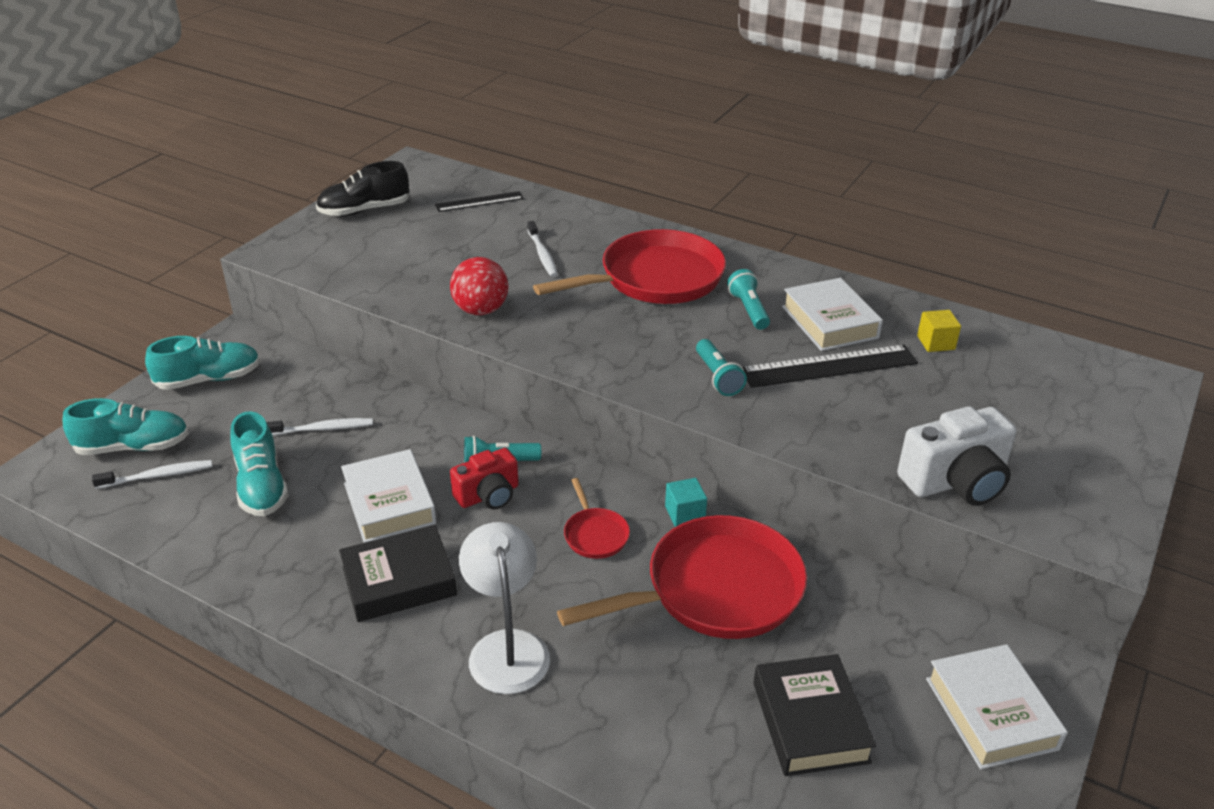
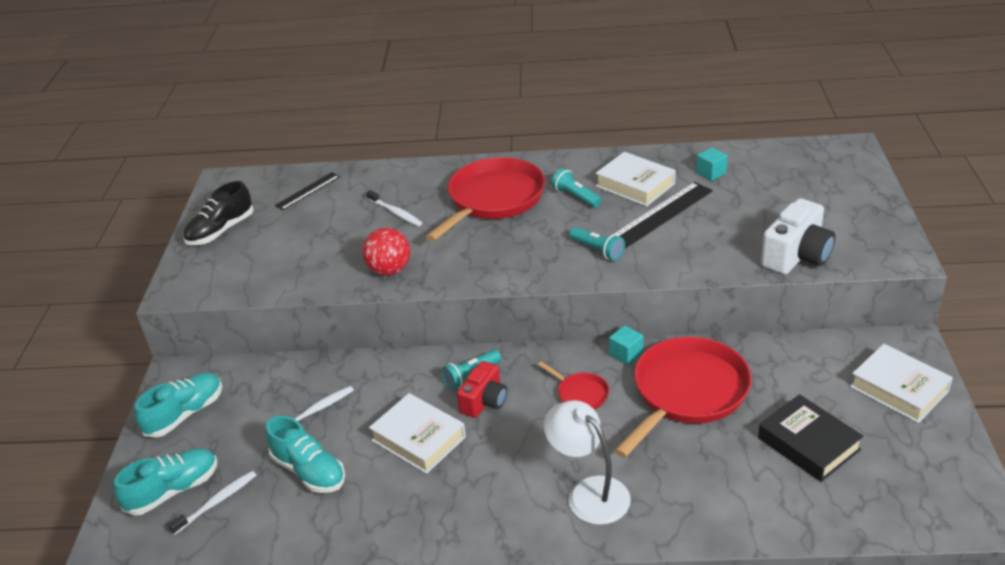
camera: 25 degrees left, 0 degrees up
black book [339,525,457,622] -> none
yellow cube [917,310,961,352] -> turquoise cube [696,147,728,181]

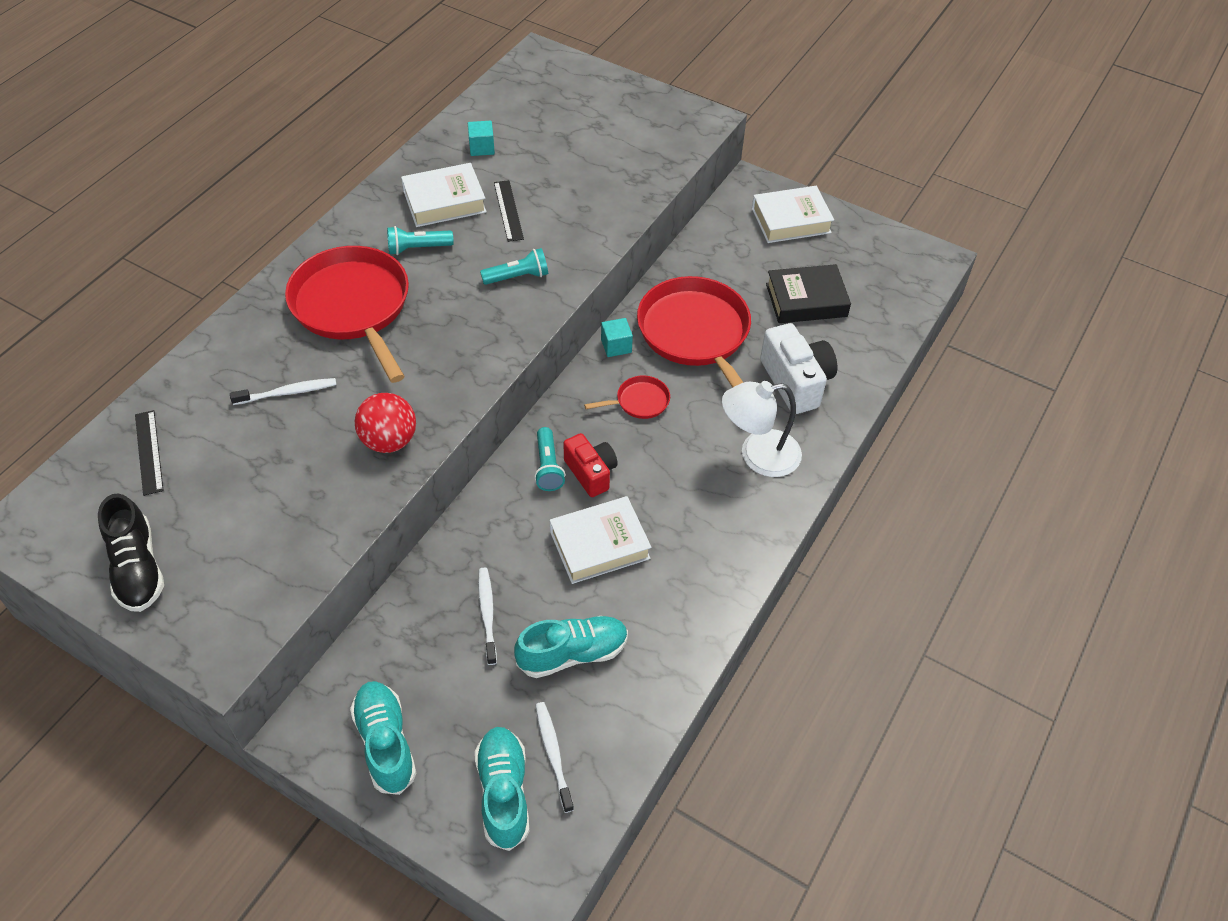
camera: 65 degrees left, 15 degrees up
black ruler [612,182,713,249] -> black ruler [494,180,524,242], size x0.61
white camera [761,198,835,275] -> white camera moved to [760,323,837,414]

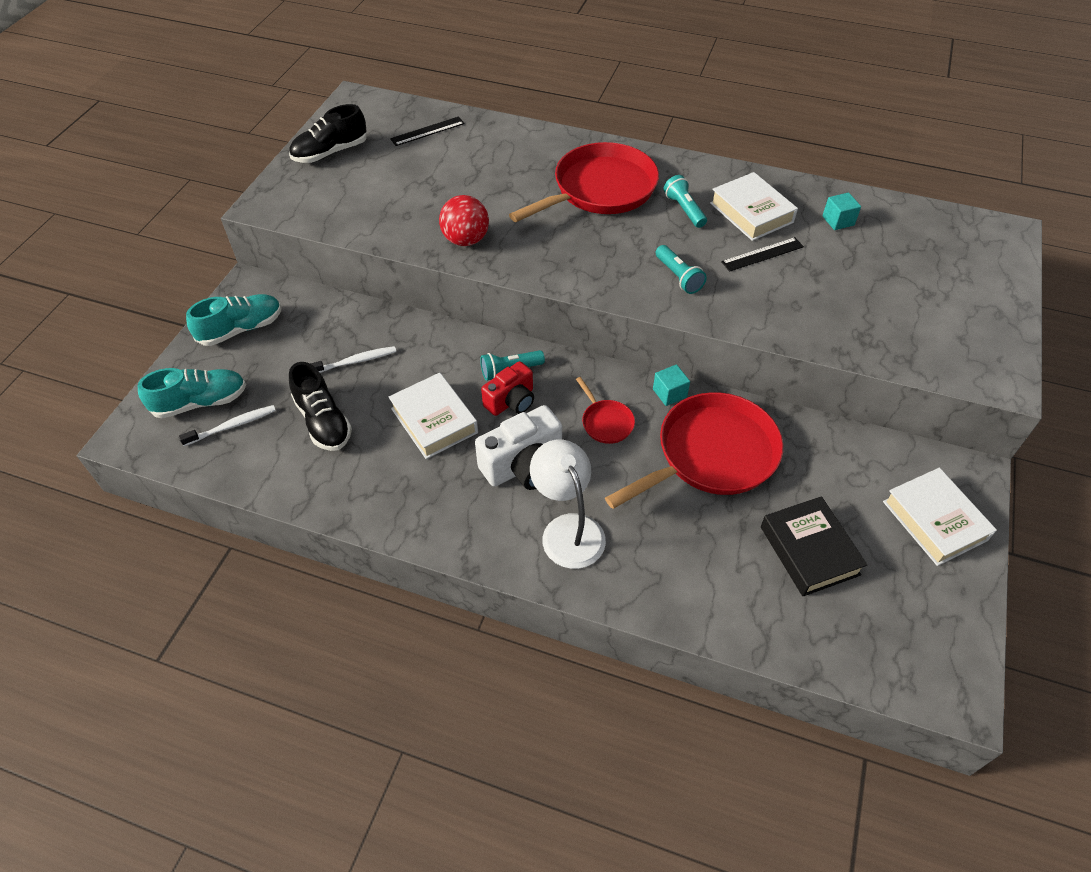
camera: 80 degrees right, 0 degrees up
white toothbrush [230,378,336,405] -> none
turquoise shoe [514,616,628,678] -> black shoe [289,362,352,451]
white camera [760,323,837,414] -> white camera moved to [475,405,562,490]

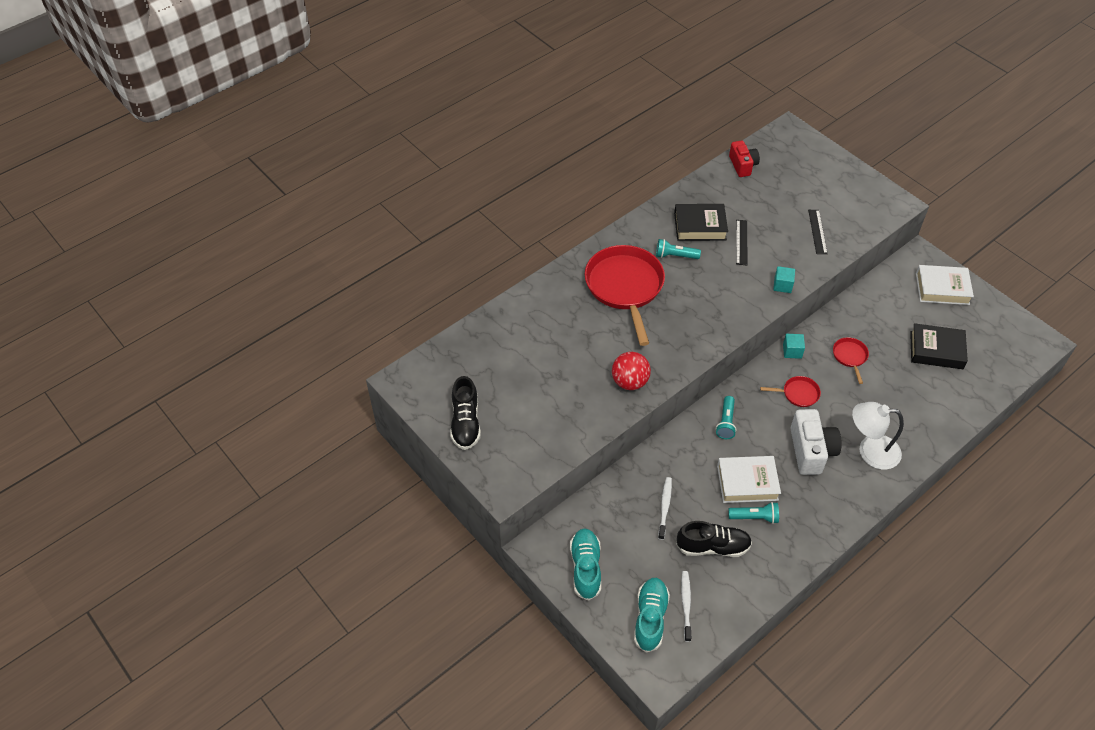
camera: 60 degrees left, 0 degrees up
black ruler [390,116,465,146] -> black ruler moved to [808,210,828,254]
red camera [481,361,534,416] -> red camera moved to [729,141,760,177]
red pan [605,392,783,509] -> red pan [833,337,869,384], size x0.45
turquoise flashlight [656,245,707,294] -> turquoise flashlight moved to [728,502,779,524]
white book [710,172,798,241] -> black book [674,204,728,241]
turquoise cube [822,192,861,230] -> turquoise cube moved to [773,266,795,293]

